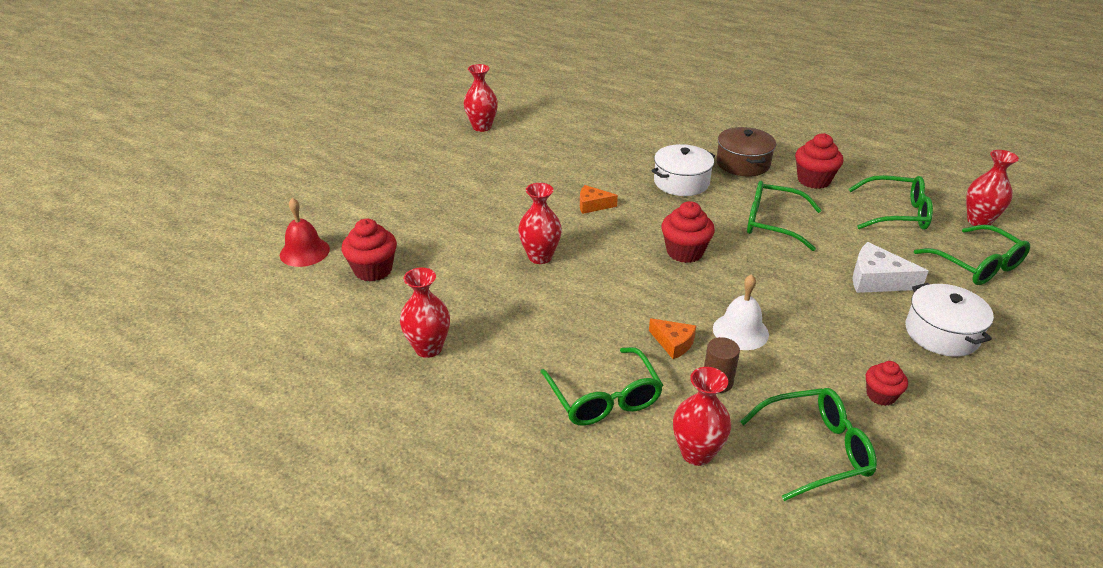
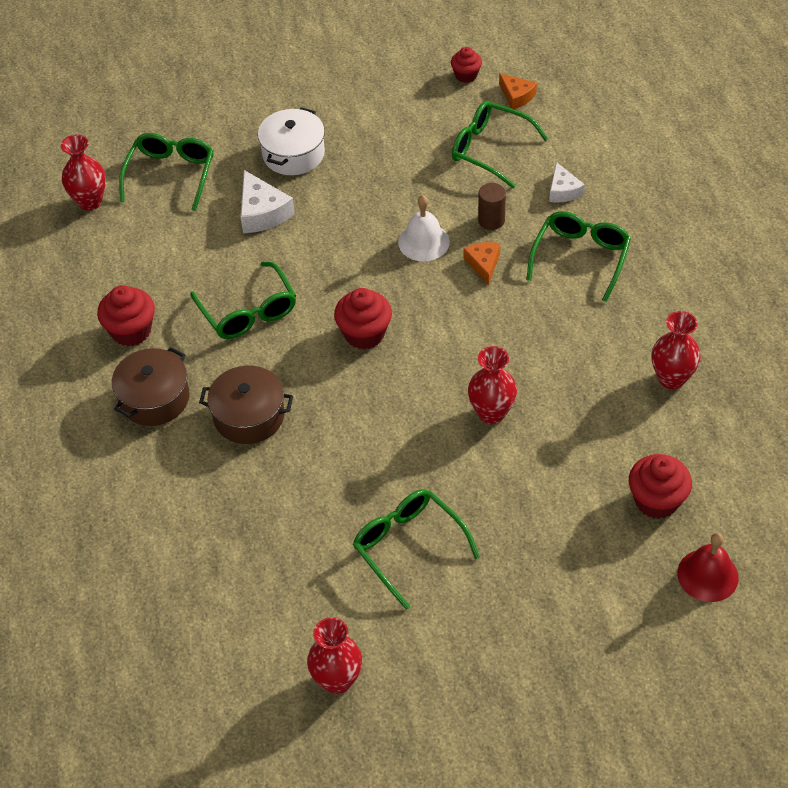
camera: 135 degrees left, 15 degrees up
orange cheese [580,185,618,214] -> orange cheese moved to [499,73,537,109]
white pot [651,144,715,196] -> brown pot [199,366,293,444]
red vase [673,367,731,466] -> white cheese [549,162,585,203]
green glasses [849,175,933,230] -> green glasses moved to [353,489,480,610]
red cupcake [866,361,908,406] -> red cupcake moved to [451,47,482,83]

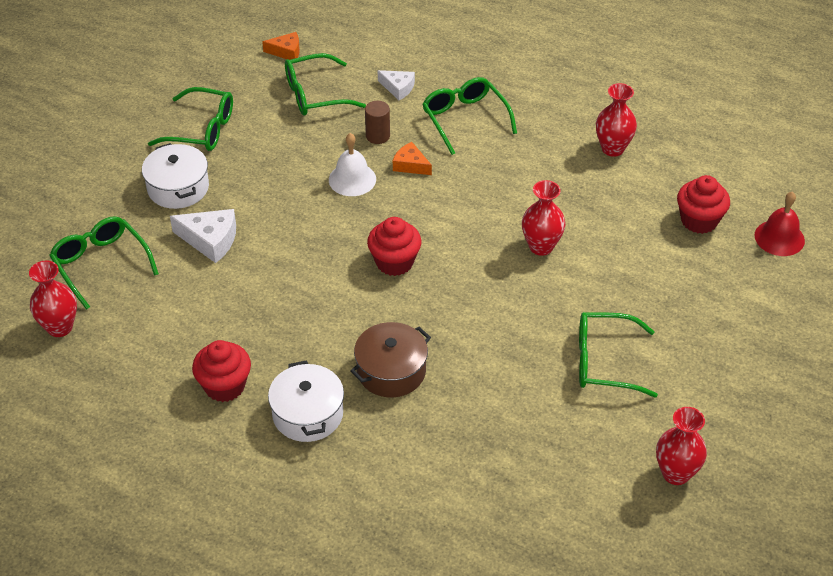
camera: 50 degrees left, 5 degrees down
brown pot [112,347,190,426] -> white pot [268,360,344,442]
green glasses [190,261,296,339] -> green glasses moved to [148,87,233,151]
red cupcake [451,47,482,83] -> none

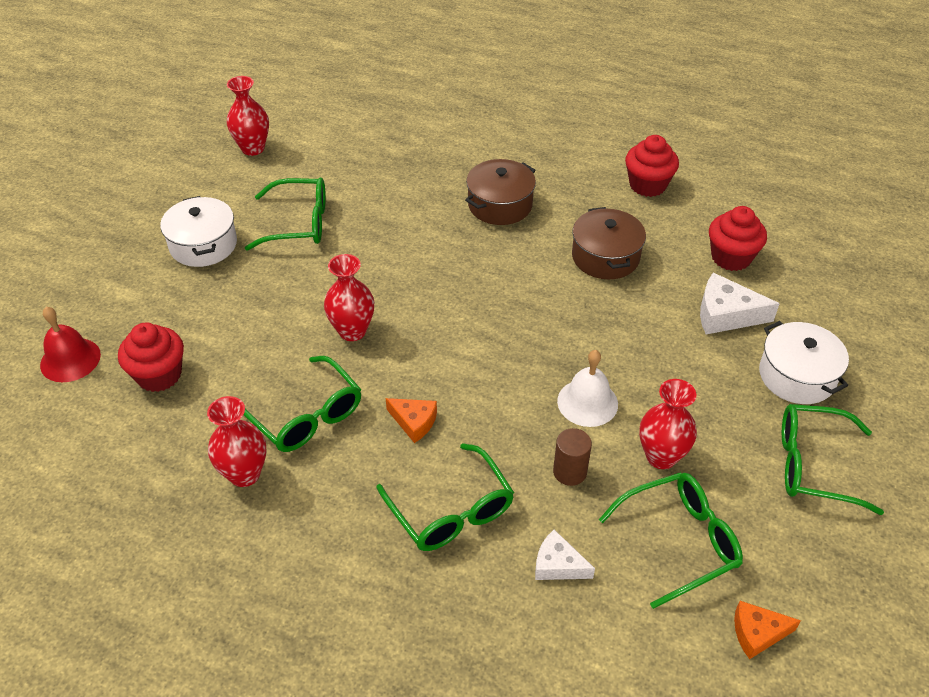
camera: 175 degrees right, 0 degrees up
red vase [29,260,77,337] -> red vase moved to [639,379,697,469]
green glasses [49,216,159,310] -> green glasses moved to [243,356,361,452]
white pot [268,360,344,442] -> white pot moved to [160,196,237,267]
red cupcake [367,217,421,276] -> red cupcake moved to [709,206,767,271]
orange cheese [393,142,432,175] -> orange cheese moved to [386,398,437,443]
none -> brown pot [572,207,646,279]

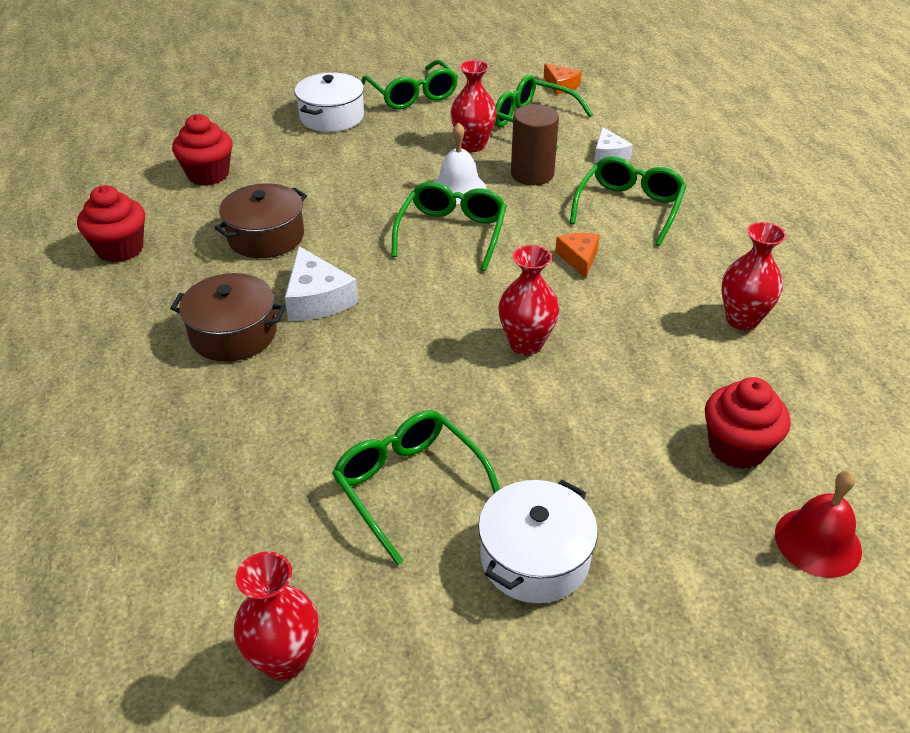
camera: 125 degrees left, 5 degrees down
green glasses [243,356,361,452] -> green glasses moved to [391,182,507,271]
brown cylinder [553,428,592,486] -> brown cylinder [511,104,559,185], size x1.51
white cheese [700,273,780,334] -> white cheese moved to [285,246,358,321]

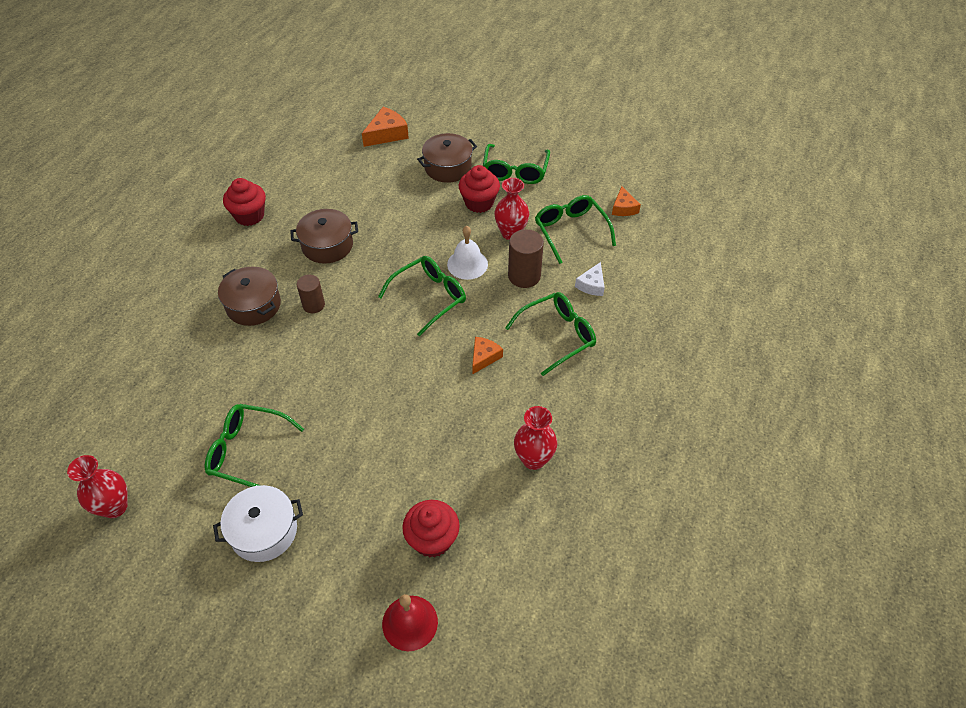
camera: 35 degrees right, 10 degrees up
red cupcake [172,114,233,186] -> red cupcake moved to [459,165,500,213]
white cheese [285,246,358,321] -> brown cylinder [297,274,325,313]
white pot [295,73,364,132] -> brown pot [417,133,477,183]
green glasses [332,410,500,565] -> green glasses turned 75 degrees counterclockwise [205,404,304,487]
red vase [498,245,559,355] -> none
none -> orange cheese [362,107,409,147]

